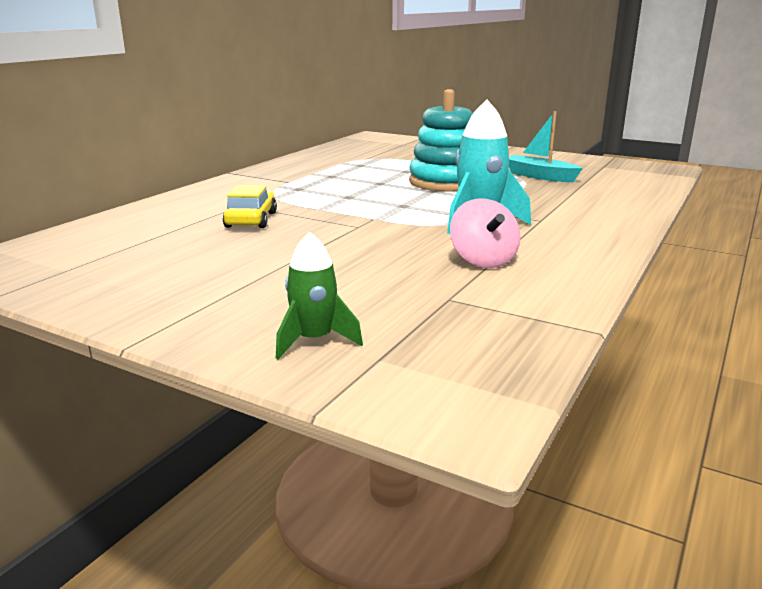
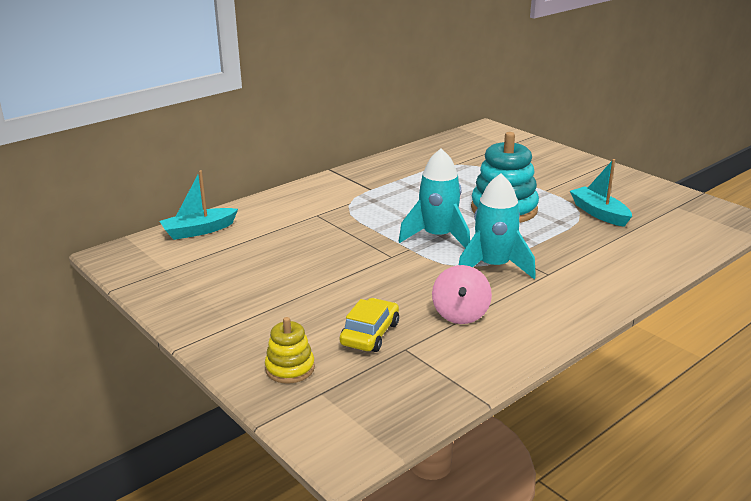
camera: 20 degrees right, 5 degrees up
yellow car [223,185,277,228] -> yellow car moved to [340,298,399,352]
green rocket [276,232,363,360] -> yellow stacking toy [265,317,315,384]
none -> turquoise boat [160,170,238,240]
none -> turquoise rocket [399,148,470,248]

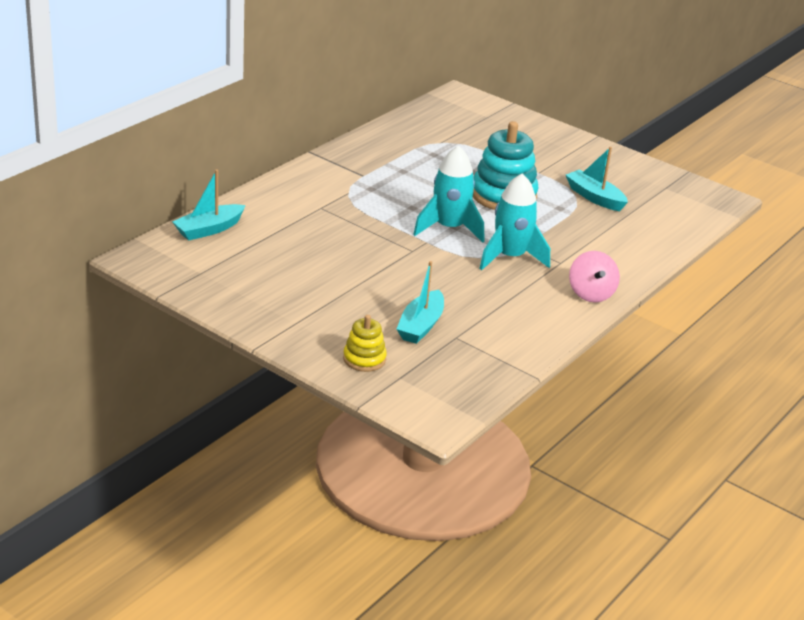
camera: 15 degrees left, 5 degrees up
yellow car [340,298,399,352] -> turquoise boat [396,261,444,344]
pink spinning top [432,265,492,324] -> pink spinning top moved to [569,251,620,302]

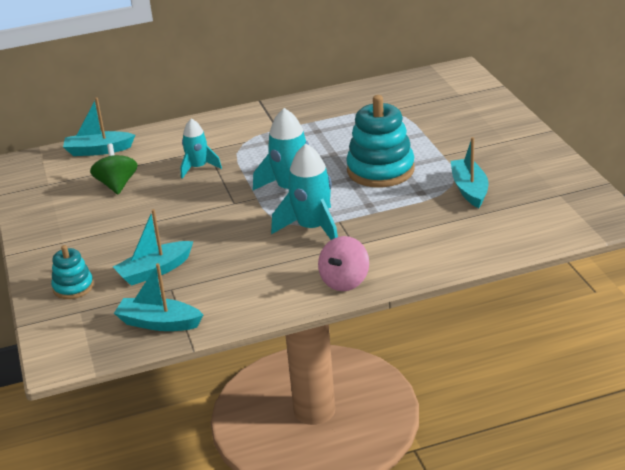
camera: 40 degrees right, 0 degrees up
yellow stacking toy [343,315,387,372] -> turquoise stacking toy [51,245,94,299]
none -> green spinning top [90,143,138,195]
none -> turquoise boat [114,263,203,331]
none -> turquoise rocket [180,119,222,179]

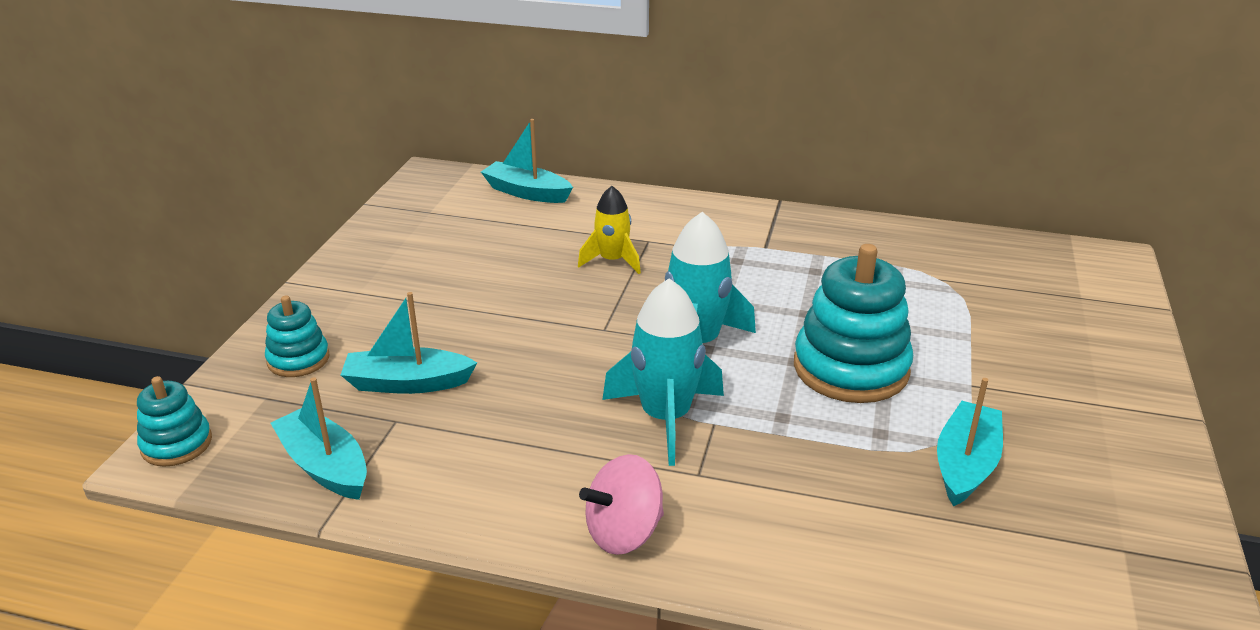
camera: 30 degrees right, 0 degrees up
green spinning top [90,143,138,195] -> none
turquoise rocket [180,119,222,179] -> yellow rocket [578,186,641,274]
none -> turquoise stacking toy [137,376,212,467]

